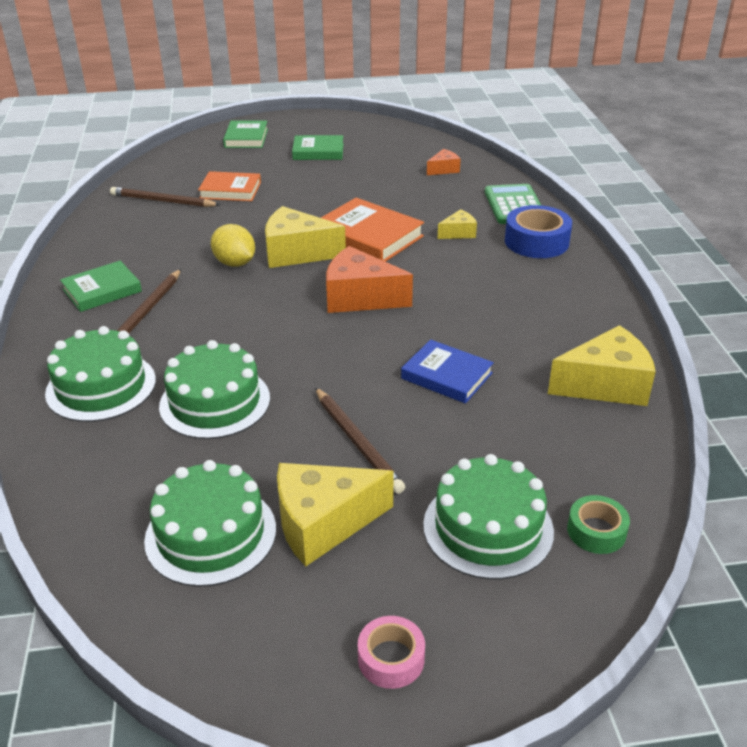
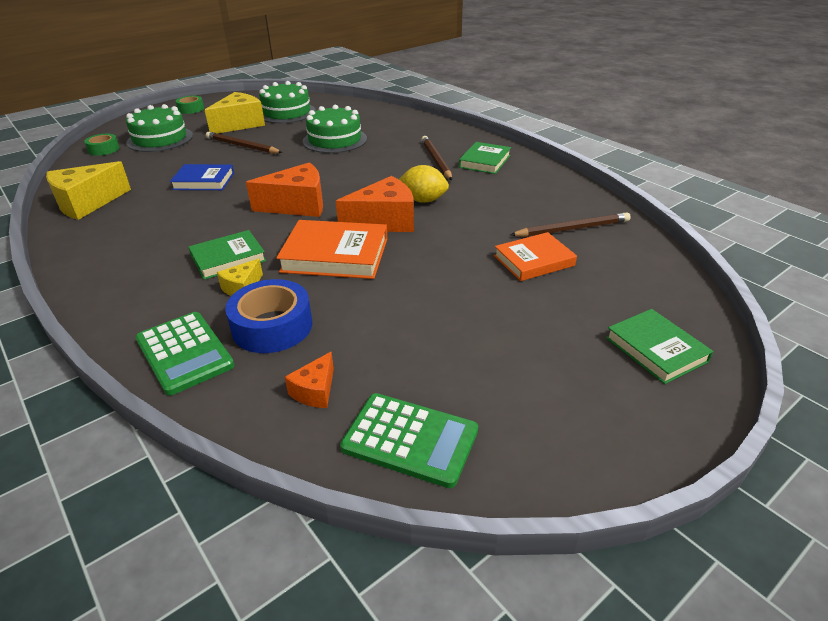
camera: 150 degrees right, 0 degrees up
green cake [45,326,156,422] -> none
yellow cheese [265,206,346,268] -> orange cheese [336,176,414,232]
green book [292,135,344,160] -> green book moved to [189,230,266,280]
pink tape [358,616,425,689] -> green tape [176,96,204,114]
blue tape [505,205,572,258] -> blue tape moved to [225,279,312,353]
none -> green calculator [340,393,478,488]

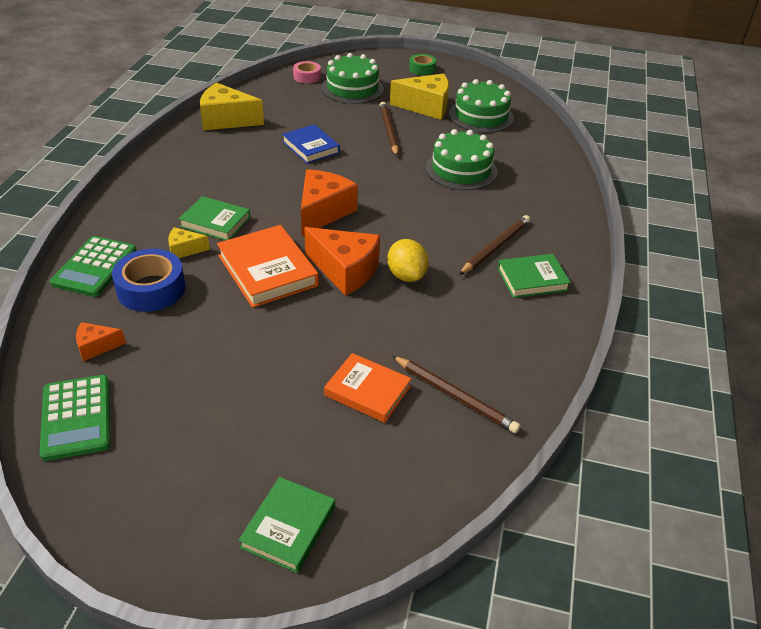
camera: 50 degrees right, 5 degrees up
green tape [84,134,120,156] -> pink tape [293,61,321,83]
orange cheese [246,162,323,217] -> orange cheese turned 105 degrees counterclockwise [301,169,358,236]

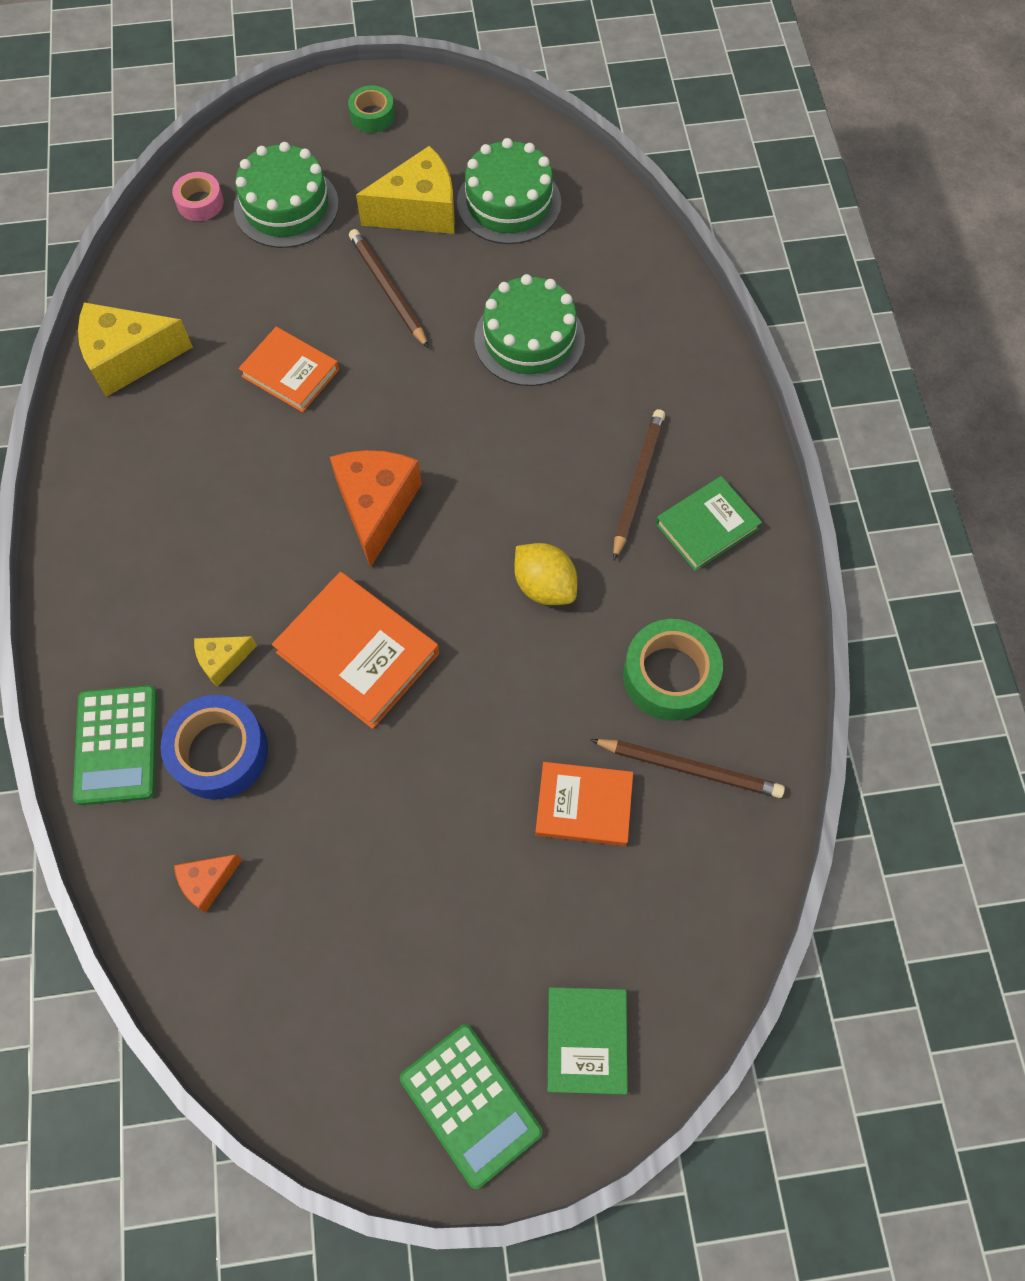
camera: 20 degrees left, 25 degrees up
green calculator [40,375,111,461] -> green calculator moved to [400,1024,543,1189]
green book [179,196,250,241] -> none
blue book [282,124,340,164] -> orange book [238,327,339,412]
orange cheese [304,227,380,296] -> none
none -> green tape [623,619,723,721]

